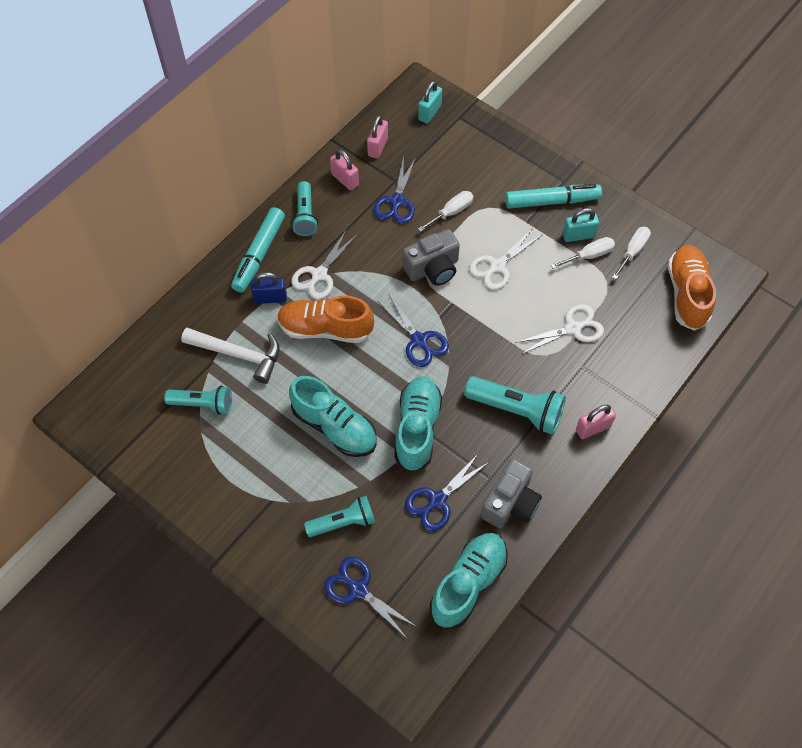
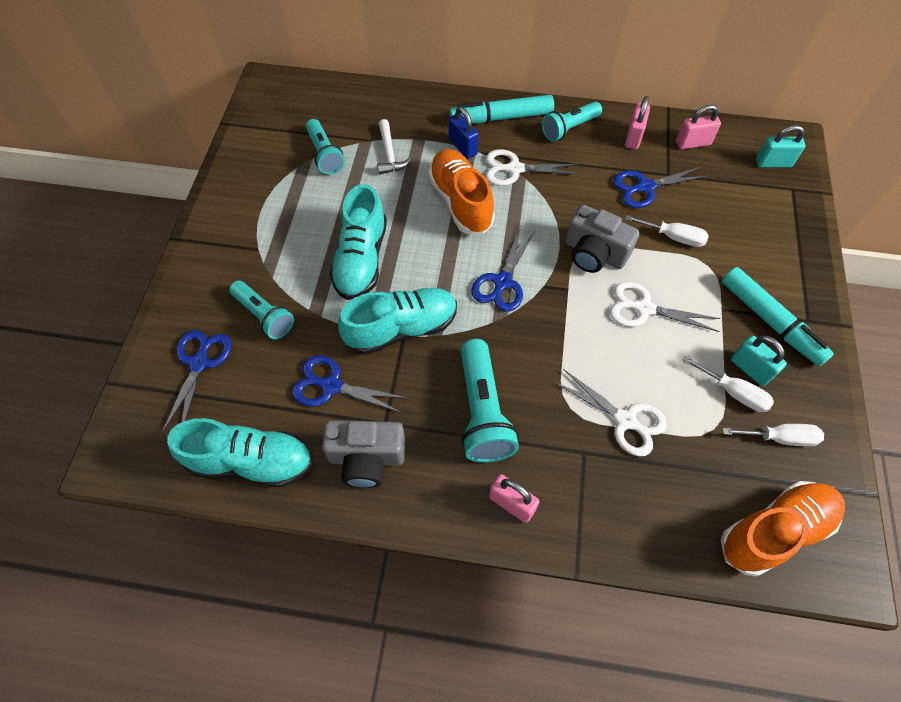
camera: 60 degrees right, 0 degrees up
white hammer [181,328,279,384] -> white hammer [377,119,411,175], size x0.64

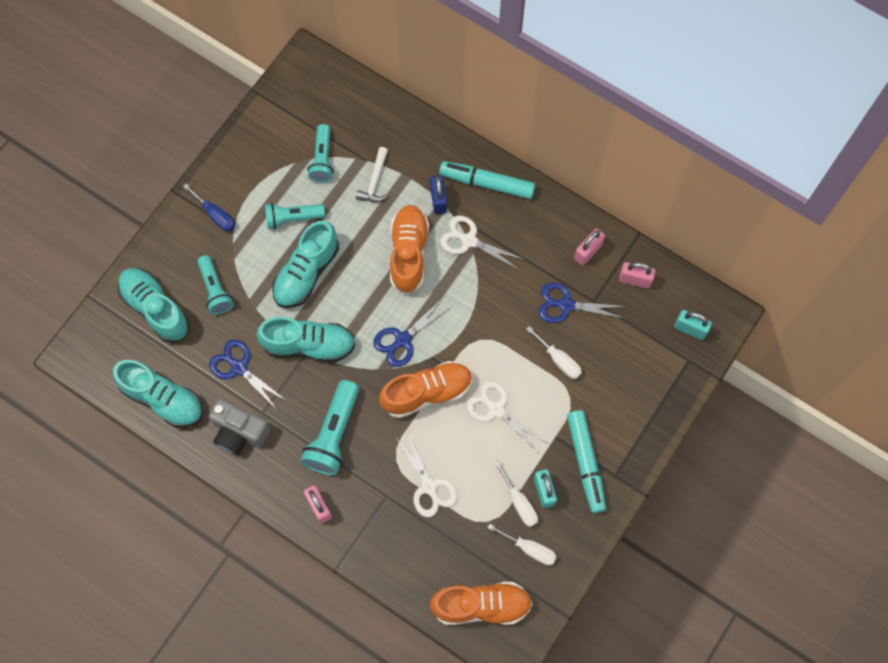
camera: 25 degrees right, 10 degrees up
blue scissors [162,330,232,433] -> turquoise shoe [118,268,190,343]
turquoise flashlight [542,101,602,142] -> turquoise flashlight moved to [265,203,325,229]
grey camera [565,205,640,273] -> none
none -> blue screwdriver [183,184,235,232]
none -> orange shoe [379,361,472,418]

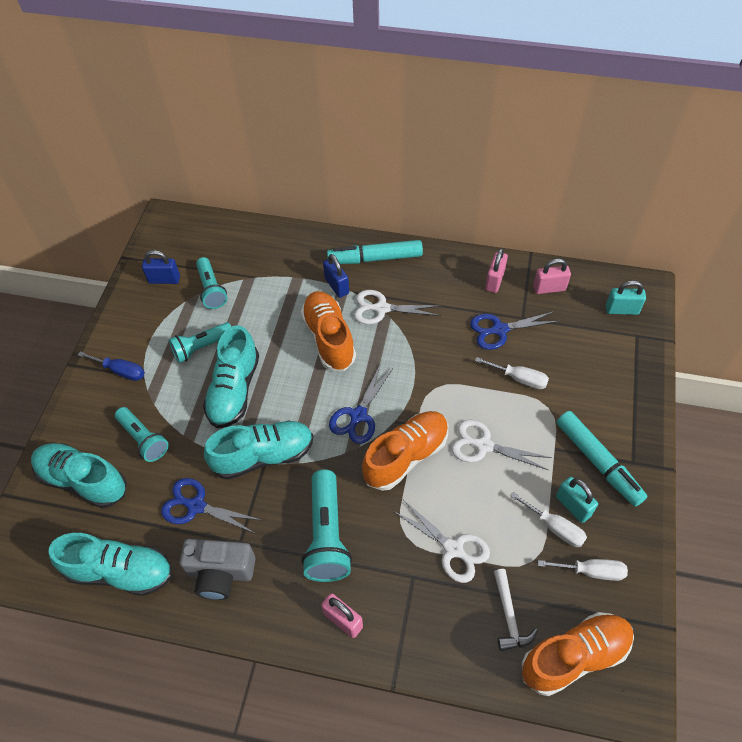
camera: 20 degrees left, 15 degrees down
white hammer [356,147,388,202] -> white hammer moved to [494,569,538,651]
none -> blue padlock [142,250,180,284]

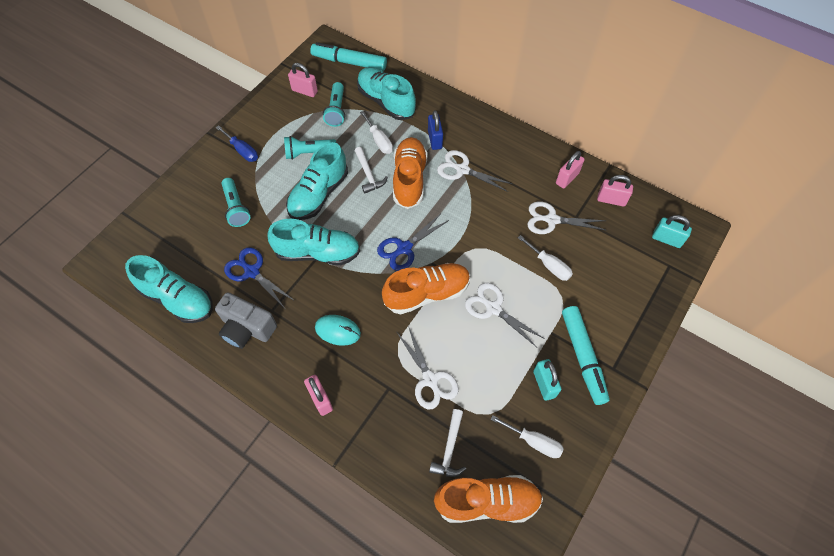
camera: 20 degrees right, 5 degrees up
turquoise shoe [31,443,127,508] -> turquoise shoe moved to [357,67,416,120]
blue padlock [142,250,180,284] -> pink padlock [288,63,318,97]
turquoise flashlight [301,470,352,582] -> turquoise mouse [315,315,361,346]
turquoise marker [327,240,423,264] -> turquoise marker moved to [310,42,387,71]
blue scissors [470,311,560,350] -> white scissors [527,201,607,234]
white screwdriver [510,492,587,547] -> white screwdriver moved to [360,111,393,154]
none -> white hammer [355,147,388,194]

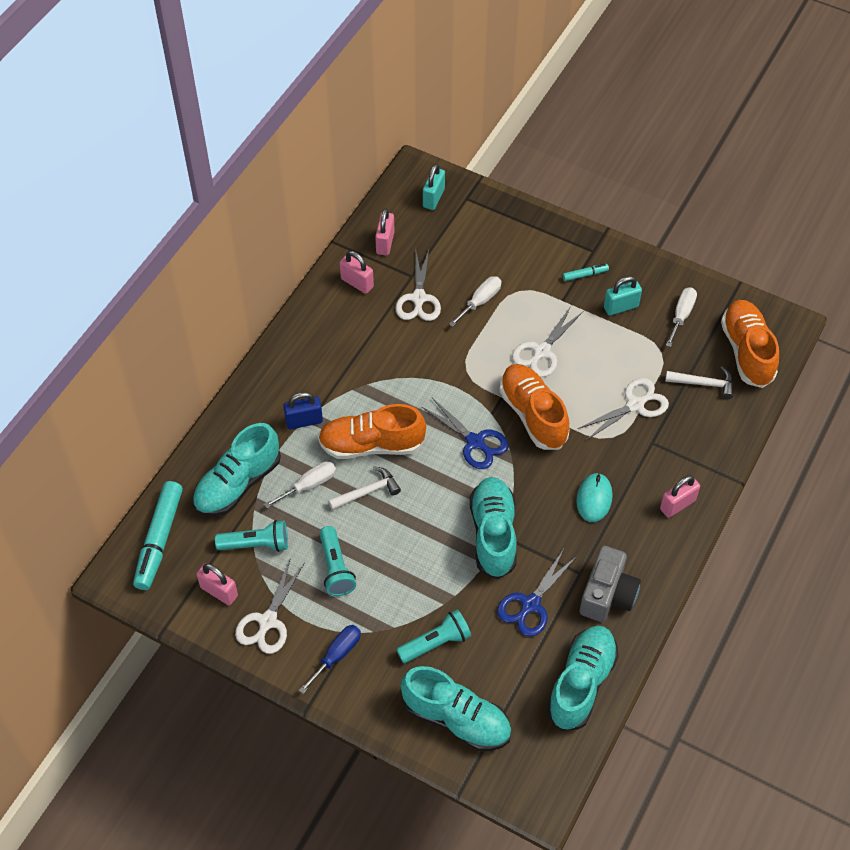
camera: 95 degrees left, 5 degrees down
turquoise shoe [286,142,348,220] -> turquoise shoe moved to [401,666,511,751]
pink padlock [288,63,318,97] -> pink padlock turned 75 degrees counterclockwise [196,563,238,605]
white scissors [437,150,512,192] -> white scissors moved to [235,558,304,654]
turquoise marker [562,306,610,405] -> turquoise marker [563,264,609,281], size x0.45

